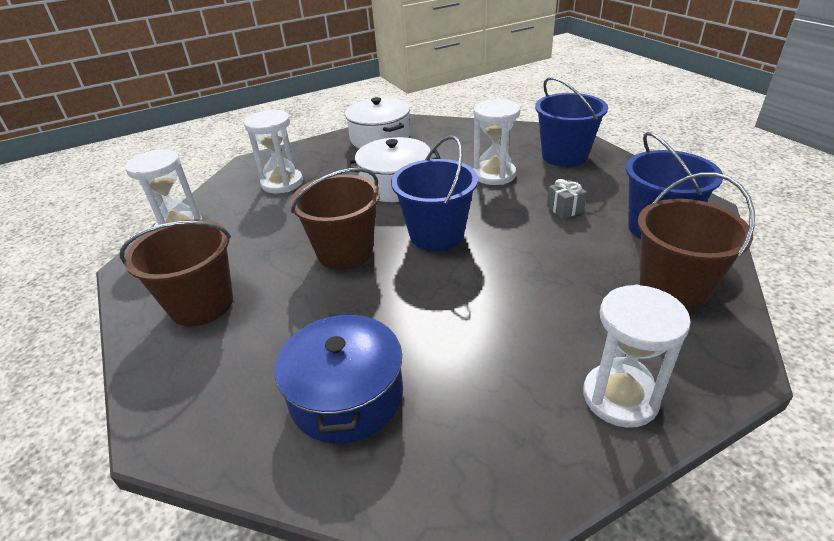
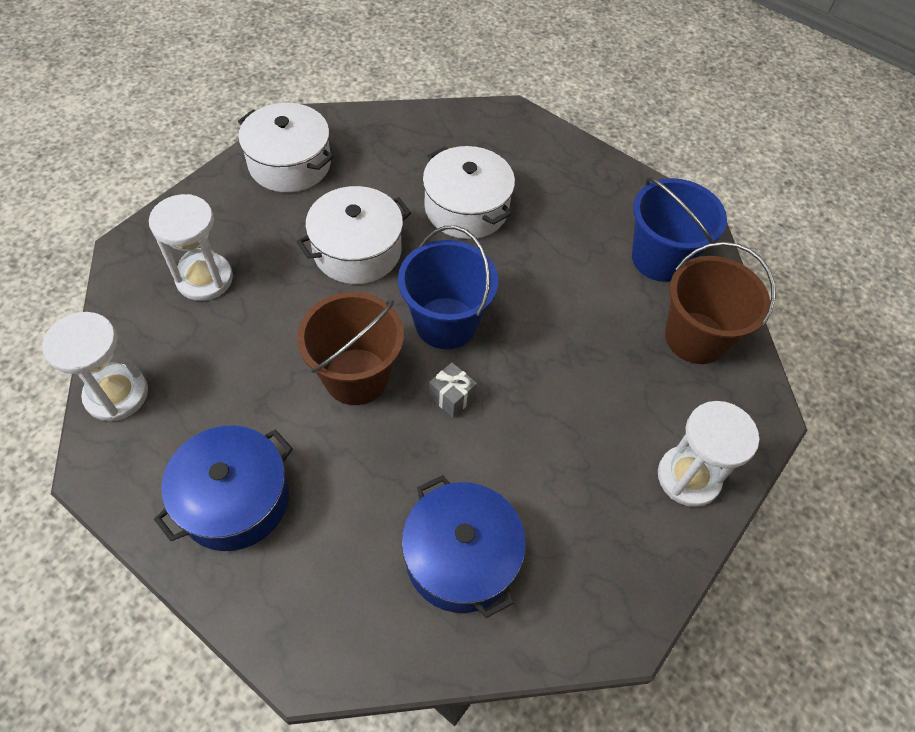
camera: 30 degrees left, 20 degrees up
brown bucket [120,219,233,326] -> blue pot [154,425,293,551]
white hourglass [473,99,520,185] -> white pot [423,146,515,239]
blue bucket [535,77,608,167] -> none
grey gift [547,179,587,219] -> grey gift moved to [429,363,477,418]

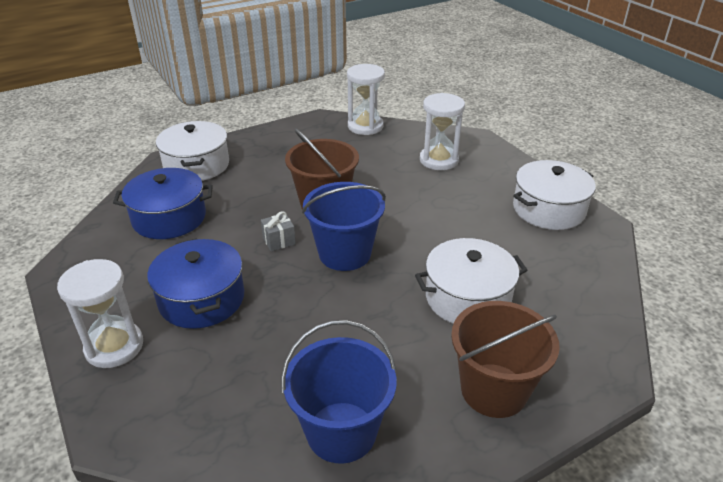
camera: 115 degrees right, 20 degrees down
blue pot [154,425,293,551] -> blue pot moved to [147,238,244,329]
white pot [297,186,411,284] -> white pot moved to [156,121,229,181]
brown bucket [665,242,775,364] -> brown bucket moved to [451,301,560,418]

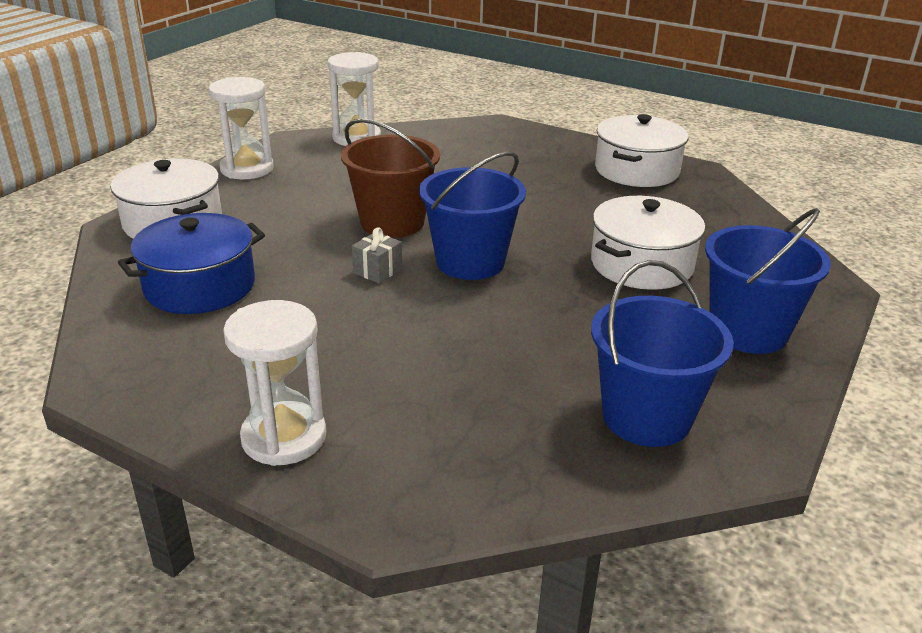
camera: 30 degrees left, 5 degrees down
blue pot [147,238,244,329] -> none
white hourglass [420,93,465,170] -> white hourglass moved to [209,77,274,180]
brown bucket [451,301,560,418] -> blue bucket [705,208,831,354]

